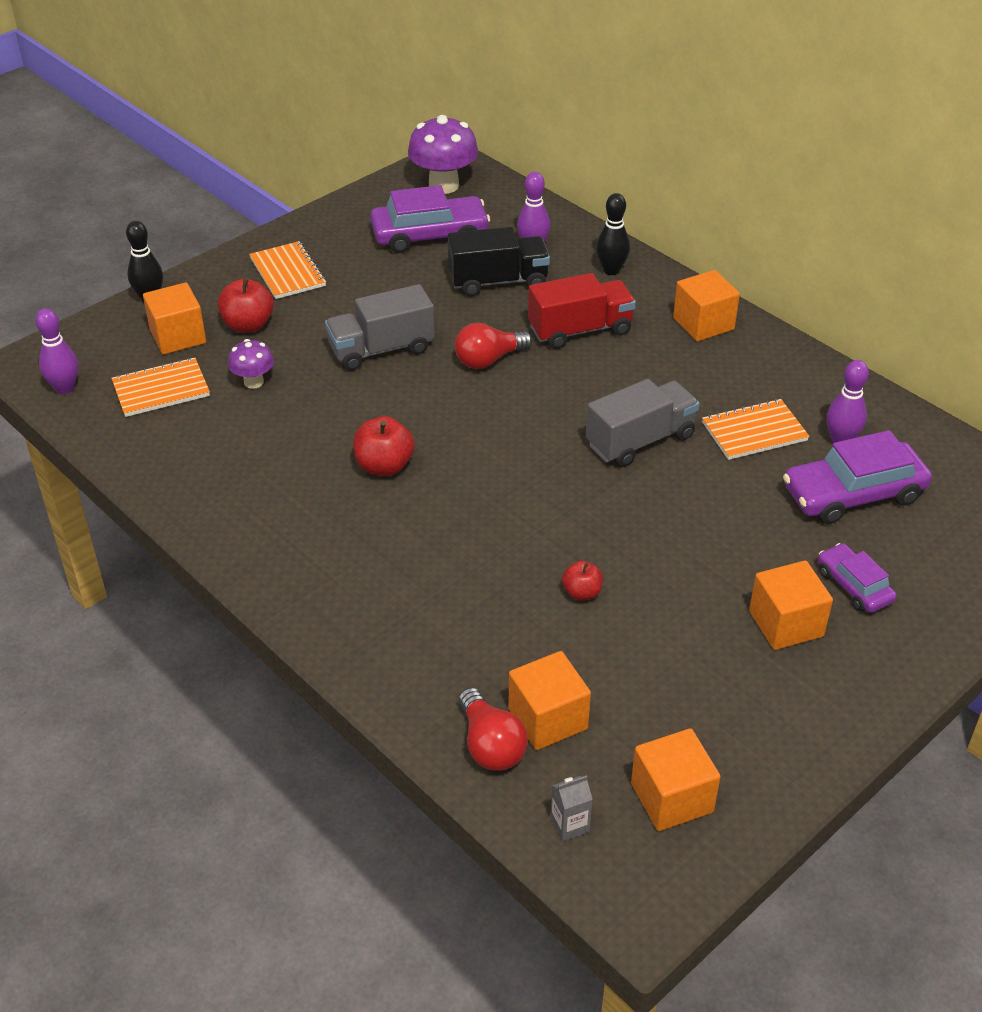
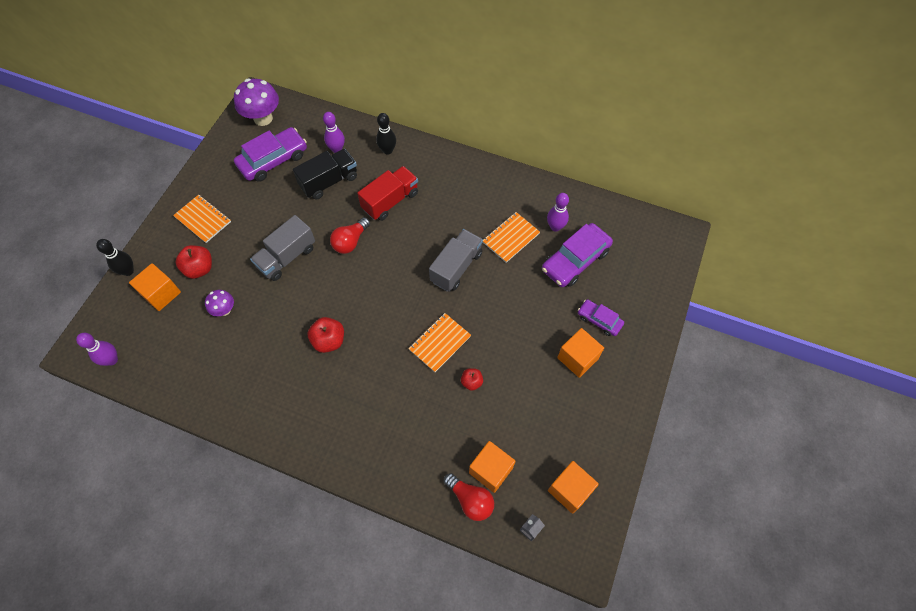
camera: 25 degrees left, 20 degrees up
orange notebook [111,358,210,417] -> orange notebook moved to [408,313,471,372]
orange cube [673,270,740,341] -> none

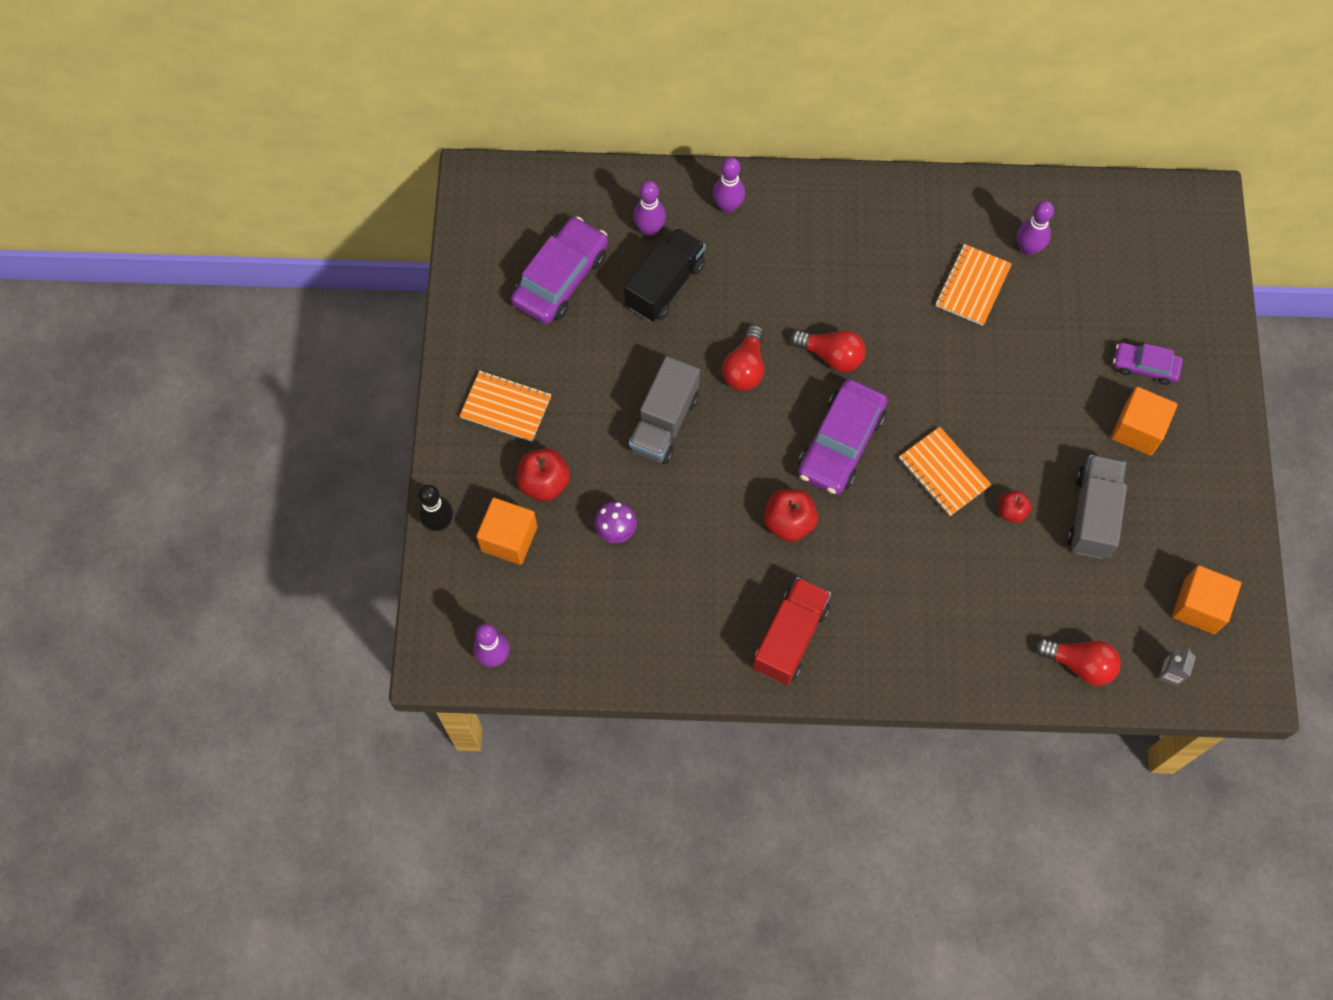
camera: 20 degrees left, 5 degrees up
purple mushroom [234,78,279,126] -> none
red truck [357,166,418,221] -> red truck moved to [753,577,831,685]
black bowling pin [376,113,396,155] -> purple bowling pin [713,157,745,213]
orange notebook [408,313,471,372] -> orange notebook turned 60 degrees counterclockwise [899,427,992,516]
grey truck [429,229,483,292] -> grey truck moved to [1067,455,1127,559]
orange cube [469,441,516,493] -> none
purple car [542,223,613,287] -> purple car moved to [798,379,887,495]
none -> red light bulb [791,330,866,372]

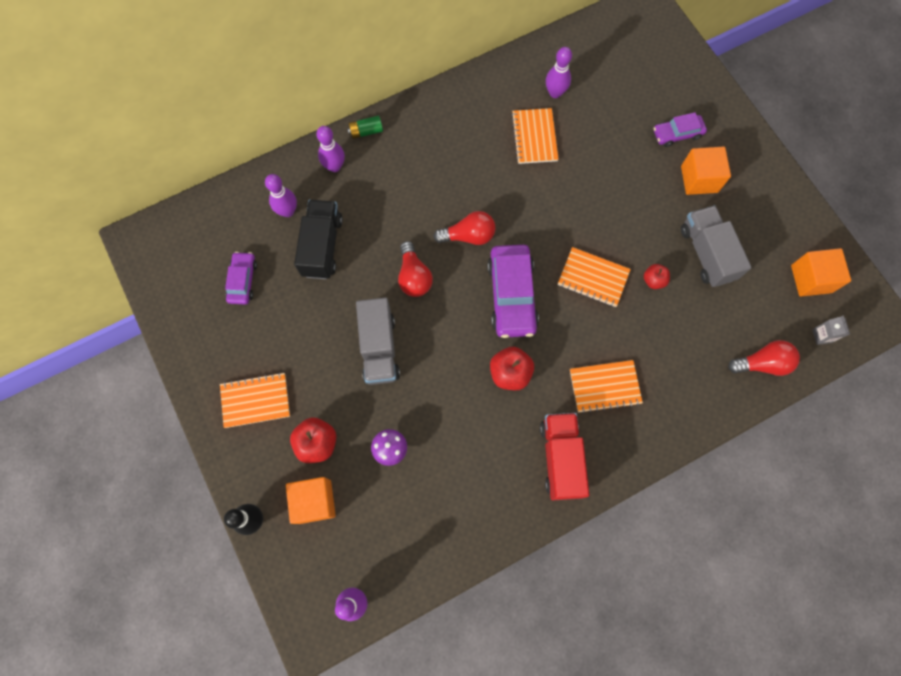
camera: 30 degrees left, 5 degrees up
purple car [511,217,608,324] -> purple car [225,252,257,304], size x0.57
none -> green battery [348,116,383,139]
none -> orange notebook [570,360,643,414]

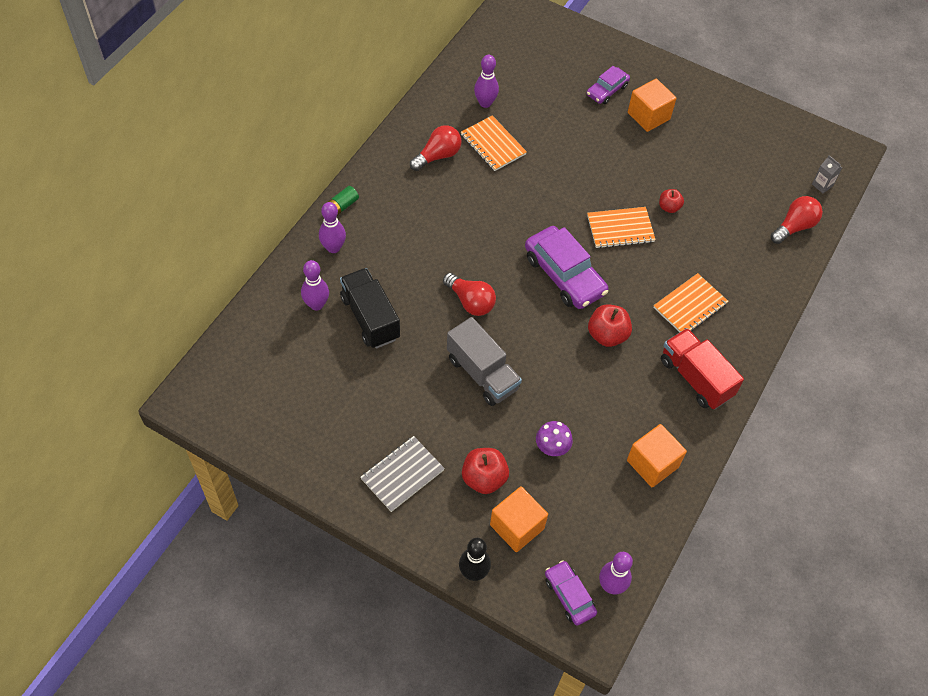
camera: 35 degrees left, 15 degrees down
orange notebook [220,372,290,428] -> grey notebook [360,436,445,512]
purple car [225,252,257,304] -> purple car moved to [545,560,597,626]
red light bulb [433,211,496,245] -> red light bulb moved to [410,125,461,171]
grey truck [681,205,752,287] -> none
orange cube [791,248,851,297] -> orange cube moved to [627,424,687,487]

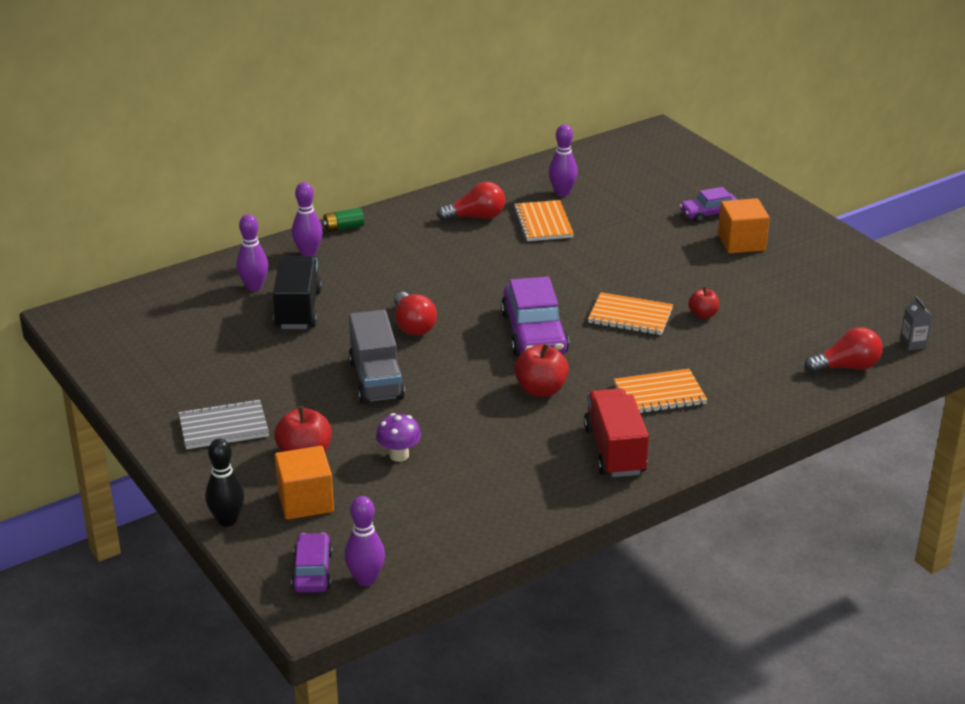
camera: 30 degrees right, 25 degrees down
orange cube [627,424,687,487] -> none

